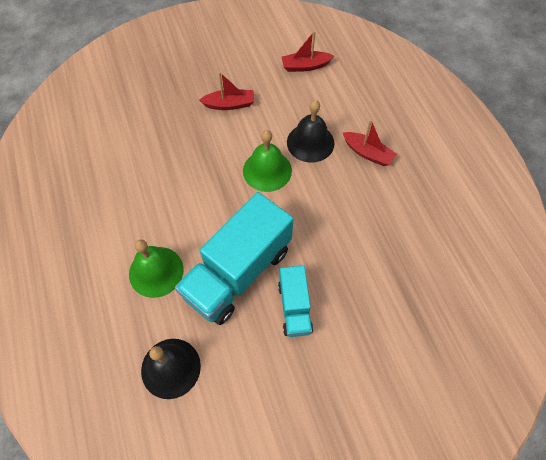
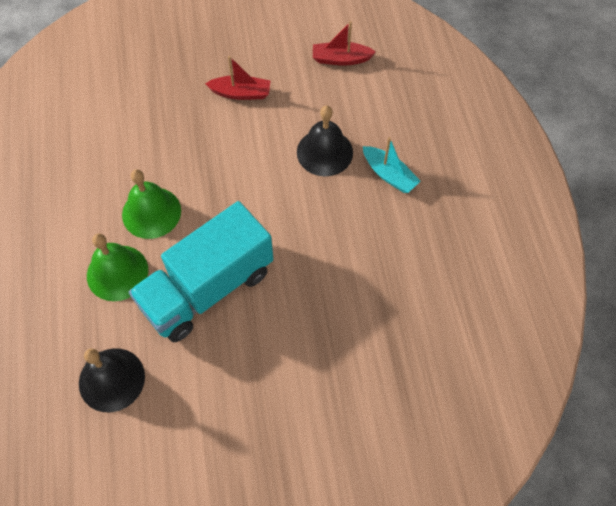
camera: 10 degrees right, 0 degrees up
green bell [243,130,292,192] -> green bell moved to [122,169,181,239]
turquoise truck [278,265,313,337] -> none
red boat [343,120,397,166] -> turquoise boat [363,137,420,193]

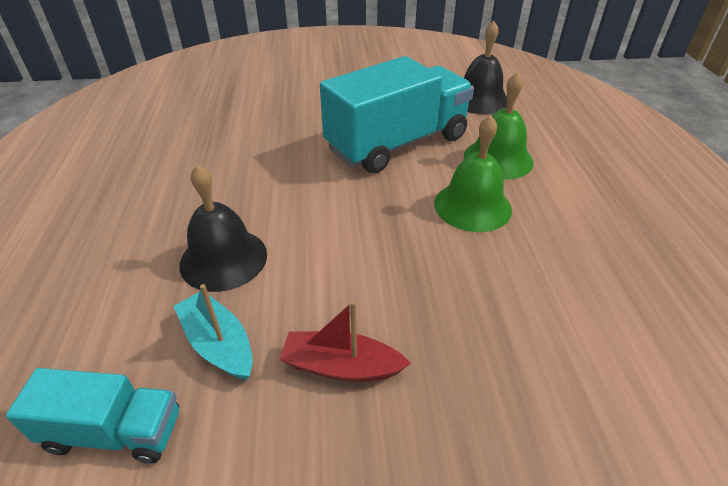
camera: 175 degrees left, 20 degrees down
red boat [313,21,376,66] -> turquoise truck [6,368,179,463]
turquoise boat [363,137,420,193] -> turquoise boat moved to [174,284,253,380]

